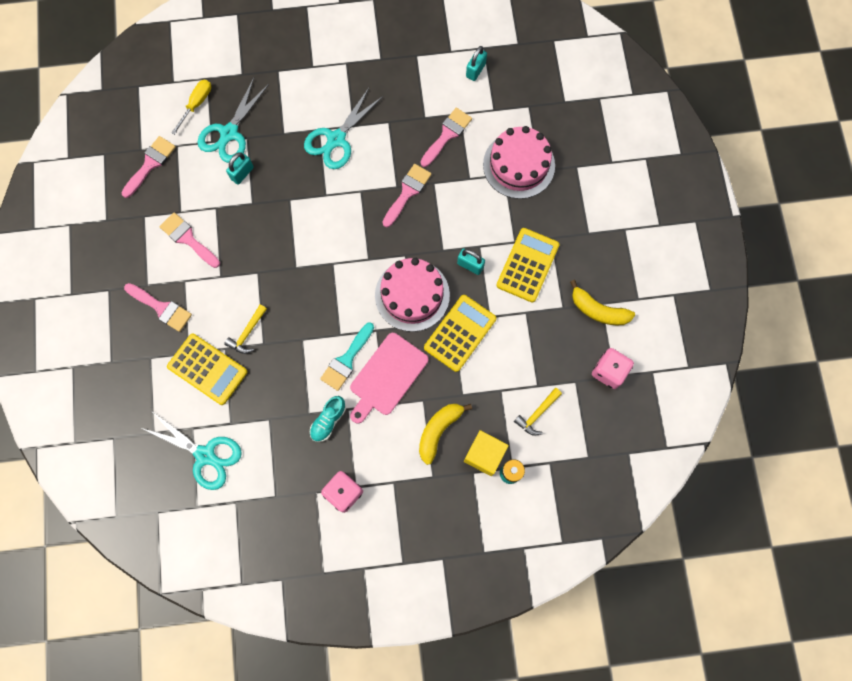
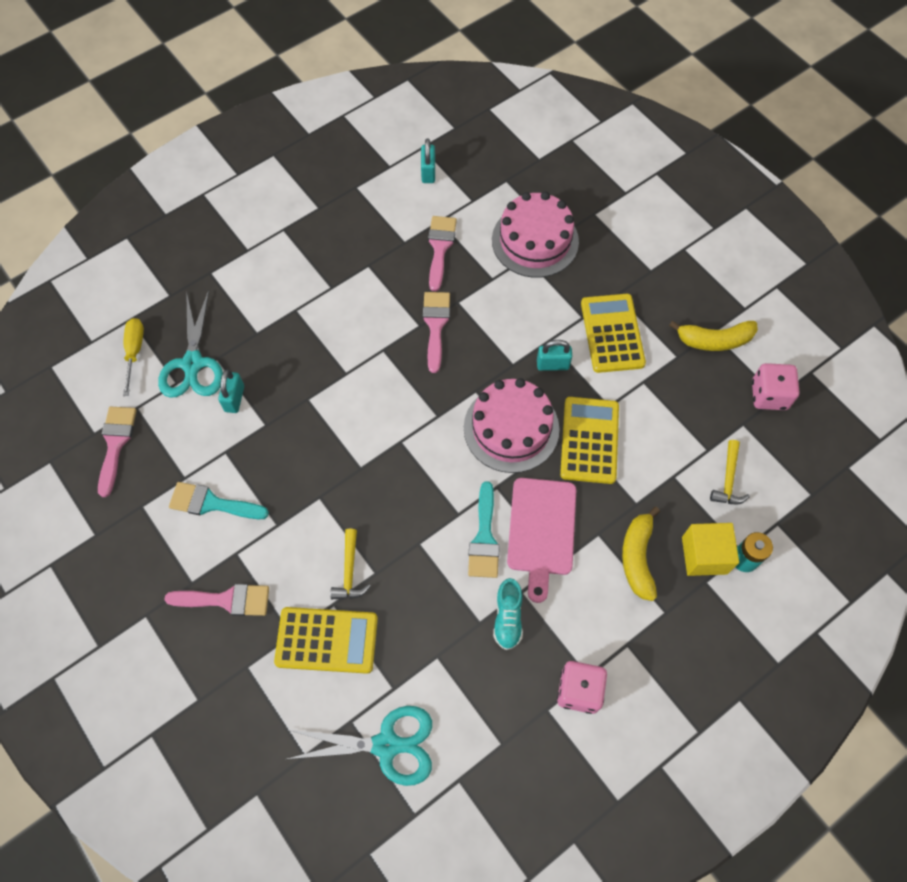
camera: 30 degrees left, 10 degrees down
pink brush [159,213,220,268] -> turquoise brush [169,482,269,519]
turquoise scissors [304,88,383,169] -> none

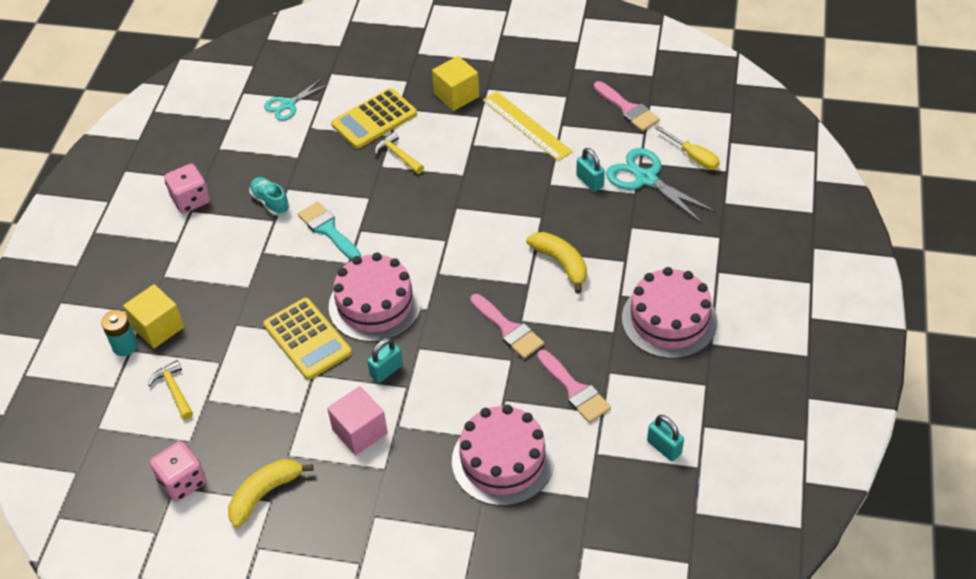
camera: 140 degrees right, 15 degrees down
pink brush [164,584,269,616] -> yellow cube [432,56,479,111]
turquoise brush [169,482,269,519] -> yellow ruler [483,91,573,161]
turquoise scissors [287,706,432,786] -> turquoise scissors [264,79,329,121], size x0.63
pink cutting board [507,478,576,603] -> none
yellow calculator [581,294,646,373] -> pink cube [327,386,388,455]
yellow banana [622,507,660,601] -> yellow banana moved to [526,232,587,293]
none -> pink cake [622,267,718,359]

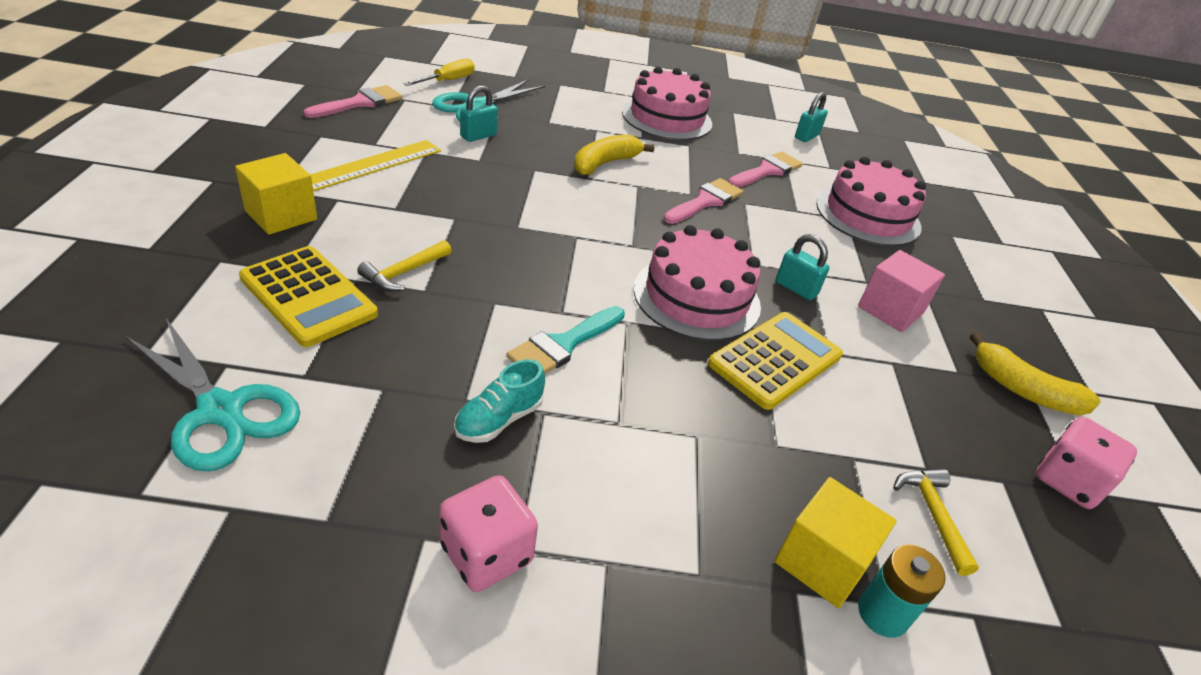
camera: 105 degrees left, 10 degrees down
yellow hammer [148,360,193,420] -> yellow hammer turned 120 degrees clockwise [893,469,979,576]
turquoise scissors [264,79,329,121] -> turquoise scissors [125,318,300,472], size x1.58

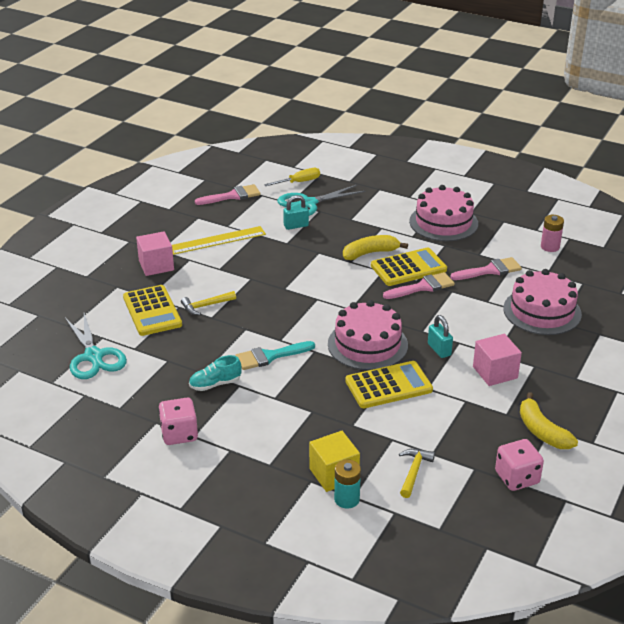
camera: 30 degrees right, 5 degrees down
yellow cube [235,153,317,235] -> pink cube [136,231,174,276]
turquoise padlock [795,92,828,142] -> pink battery [541,215,564,252]
none -> yellow calculator [371,247,447,286]

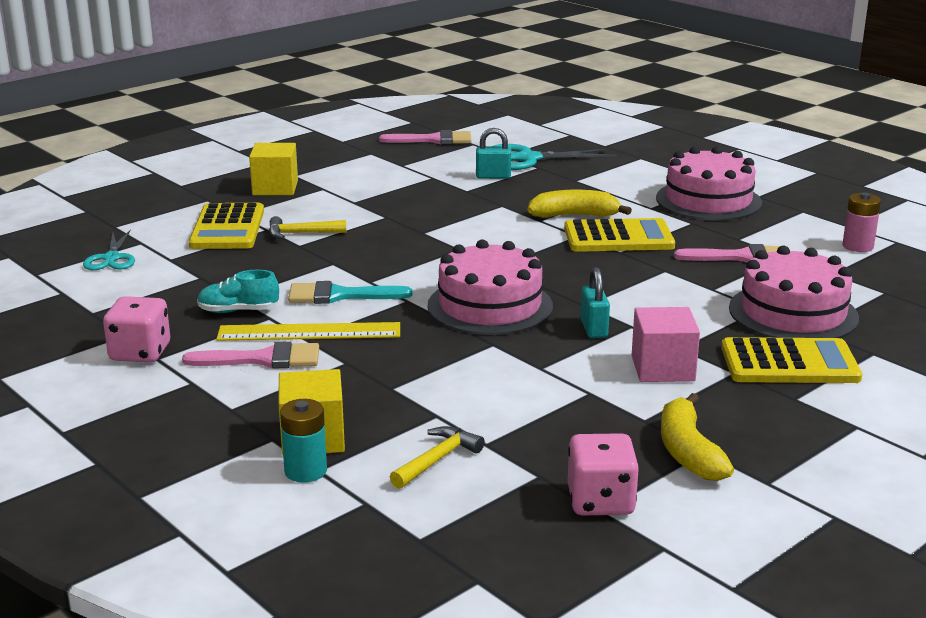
camera: 20 degrees right, 10 degrees down
turquoise scissors [65,313,127,379] -> turquoise scissors [83,229,135,270], size x0.63
pink cube [136,231,174,276] -> yellow cube [249,143,298,195]
yellow ruler [172,226,266,255] -> yellow ruler moved to [216,322,400,341]
yellow screwdriver [264,168,320,186] -> none
yellow calculator [345,361,433,408] -> yellow calculator moved to [721,337,862,383]
pink brush [383,272,455,299] -> pink brush moved to [182,342,319,369]

